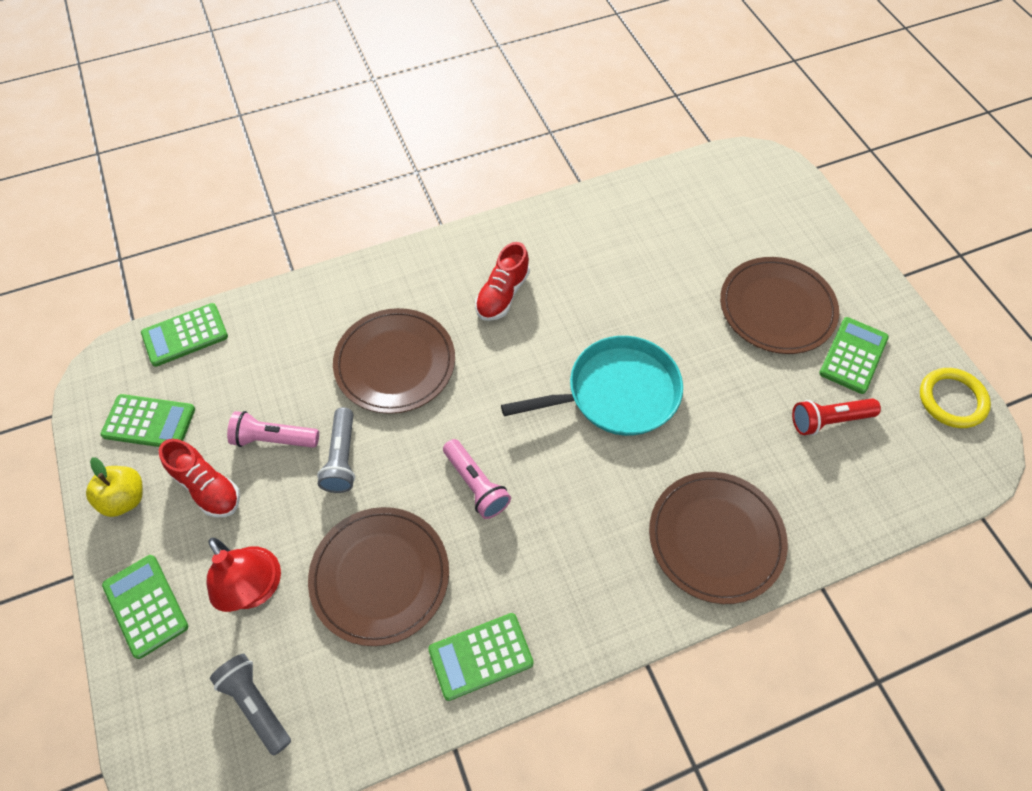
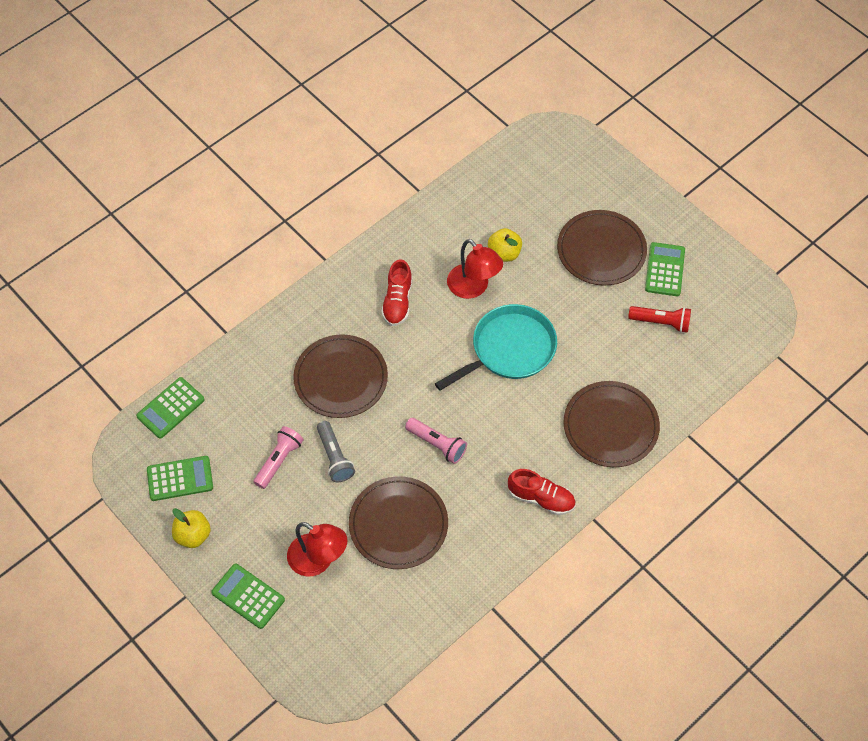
camera: 20 degrees left, 0 degrees up
red shoe [159,439,240,517] -> red shoe moved to [508,469,575,515]
grey flashlight [210,654,291,756] -> none
pink flashlight [227,411,319,448] -> pink flashlight turned 135 degrees clockwise [253,426,304,489]
green calculator [428,613,534,701] -> none
red flashlight [792,398,881,435] -> red flashlight turned 135 degrees counterclockwise [628,306,691,333]
yellow ring [920,368,991,428] -> none
none -> red lamp [447,239,503,299]
none -> yellow apple [488,228,522,262]

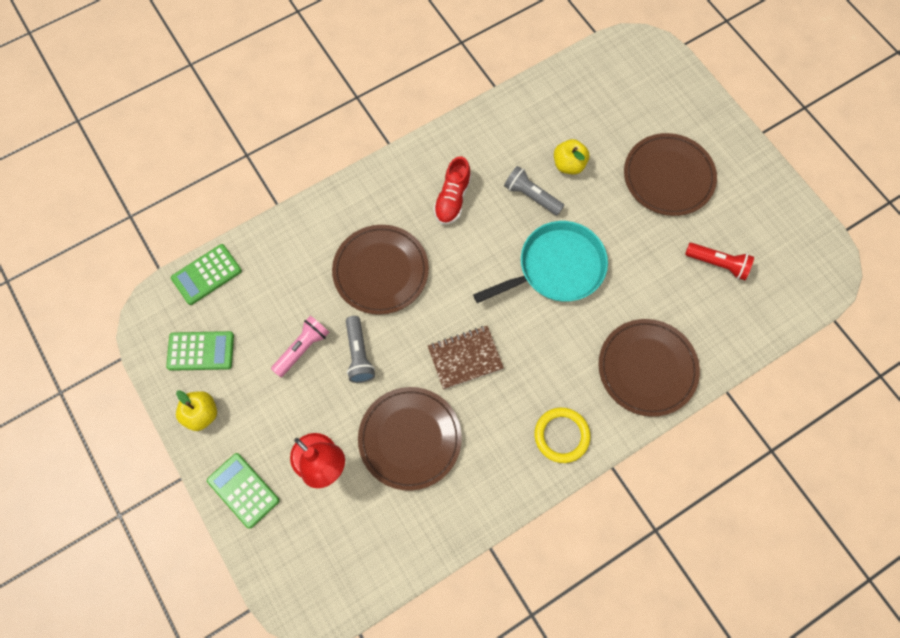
camera: 10 degrees right, 10 degrees up
pink flashlight [405,418,467,464] -> brown notebook [428,326,504,390]
red lamp [447,239,503,299] -> grey flashlight [504,166,565,216]
red shoe [508,469,575,515] -> yellow ring [535,408,590,463]
green calculator [645,242,685,296] -> none

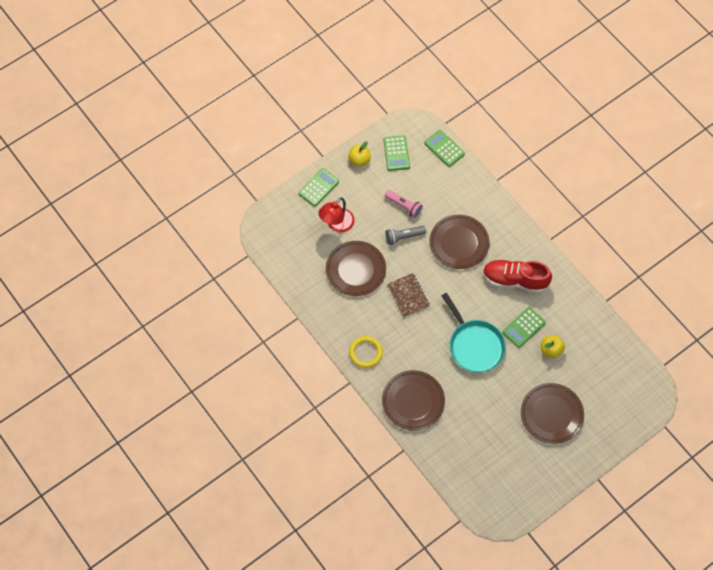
camera: 85 degrees right, 5 degrees down
red shoe [433,156,471,225] -> red shoe [483,260,552,293], size x1.55
grey flashlight [504,166,565,216] -> green calculator [503,307,546,348]
red flashlight [685,243,754,280] -> none

